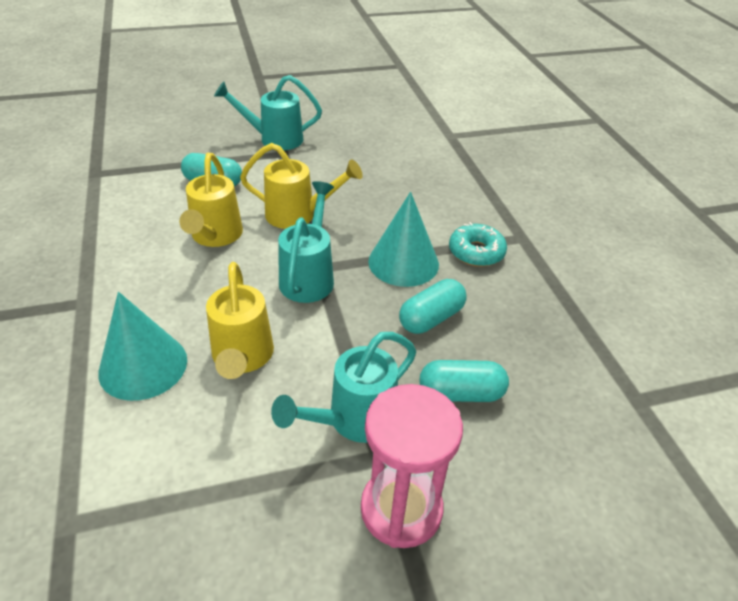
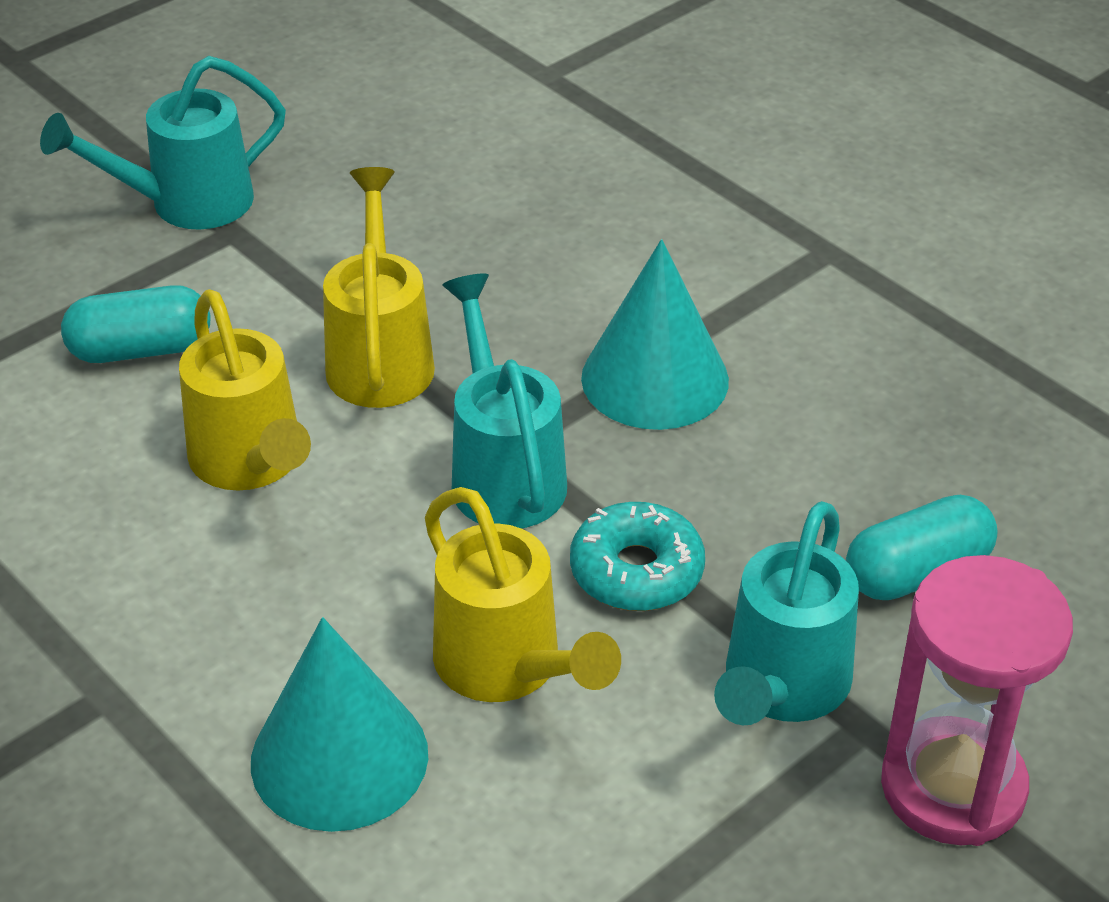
camera: 25 degrees left, 0 degrees up
yellow watering can [240,143,363,229] -> yellow watering can turned 75 degrees counterclockwise [323,167,435,408]
turquoise capsule [399,279,466,334] -> none
turquoise donut [449,222,507,267] -> turquoise donut moved to [570,502,705,611]

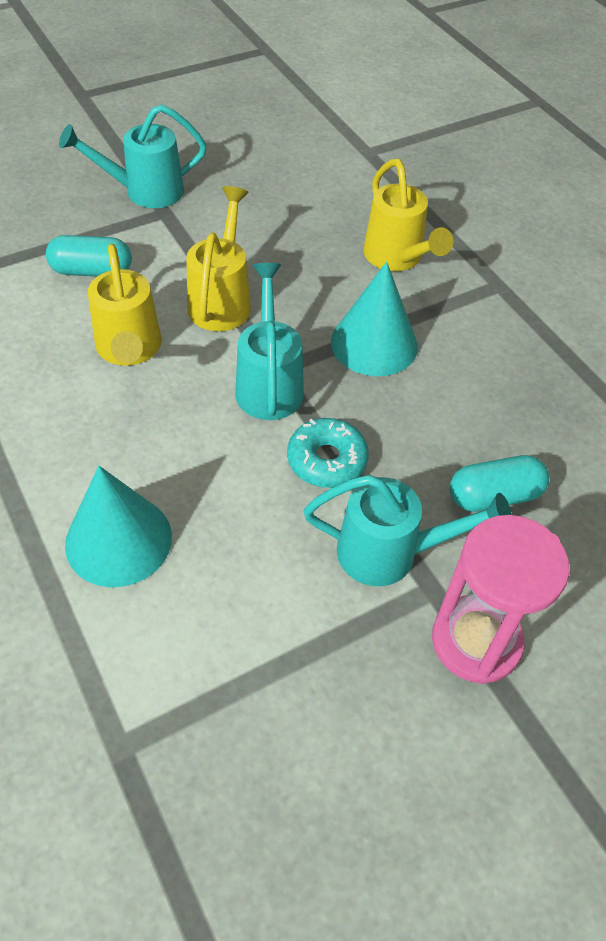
camera: 10 degrees right, 10 degrees up
yellow watering can [425,487,621,702] -> yellow watering can moved to [363,159,453,271]
turquoise watering can [714,501,859,725] -> turquoise watering can turned 120 degrees counterclockwise [303,475,512,586]

